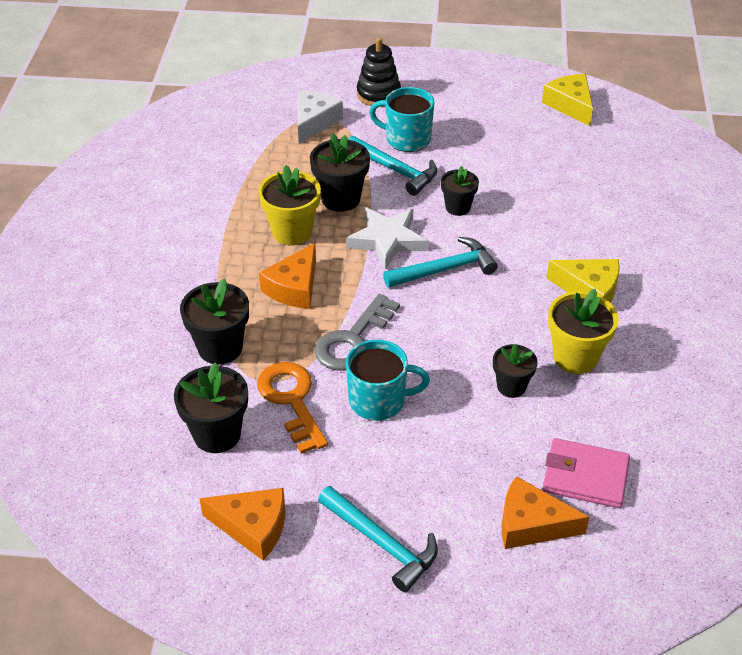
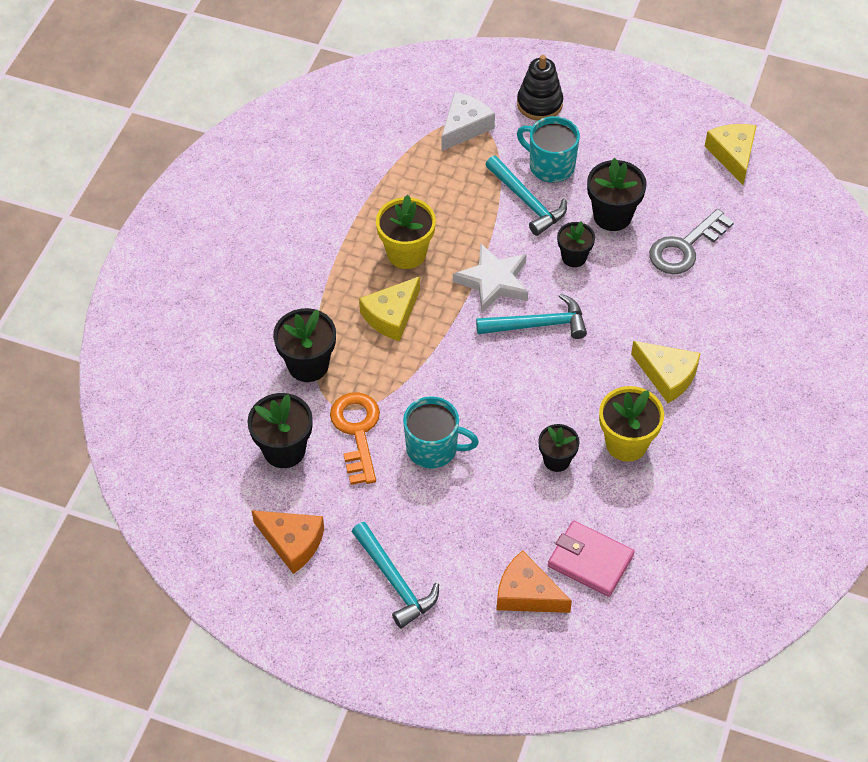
camera: 15 degrees right, 10 degrees up
orange cheese [259,243,316,309] -> yellow cheese [359,276,420,341]
black flower pot [310,133,370,212] -> black flower pot moved to [587,158,647,231]
grey key [314,294,400,371] -> grey key moved to [649,209,734,274]

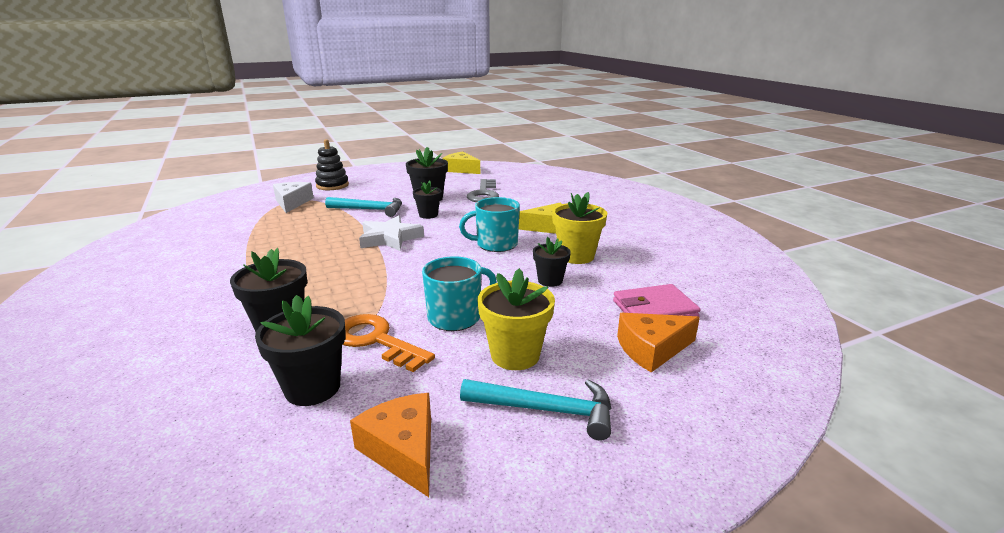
camera: 45 degrees left, 30 degrees down
orange cheese [251,510,324,574] -> orange cheese turned 105 degrees counterclockwise [350,393,431,497]
yellow cheese [359,276,420,341] -> none
yellow flower pot [376,195,436,269] -> yellow flower pot moved to [477,268,555,370]
turquoise hammer [476,294,587,339] -> none
turquoise mug [517,116,580,183] -> turquoise mug moved to [459,197,520,252]

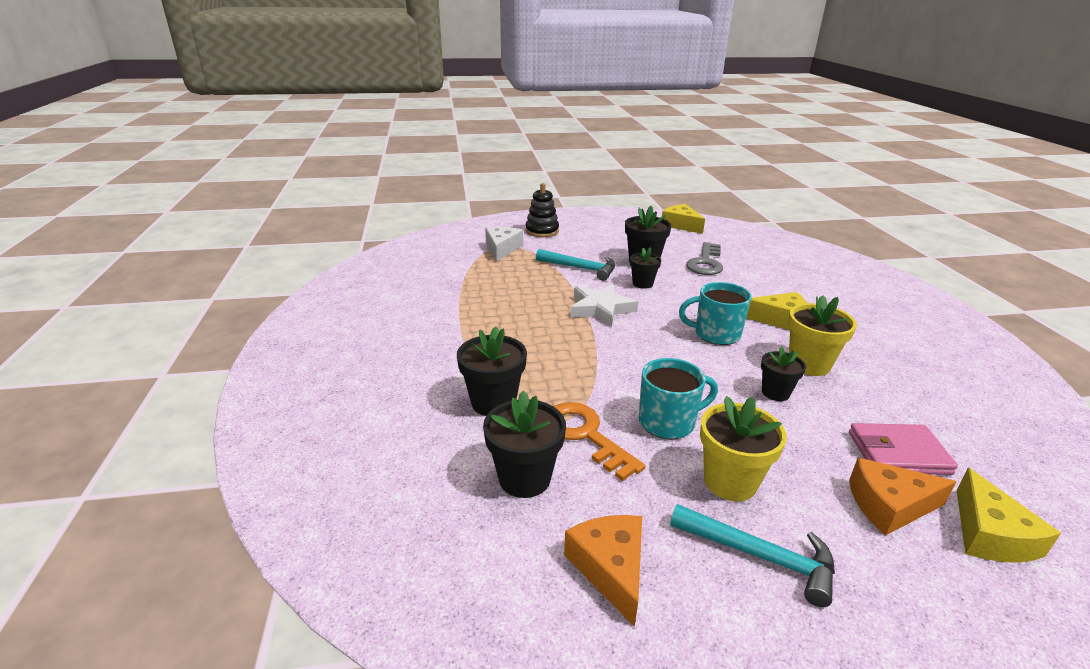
camera: 15 degrees right, 5 degrees up
none -> yellow cheese [957,468,1061,563]

